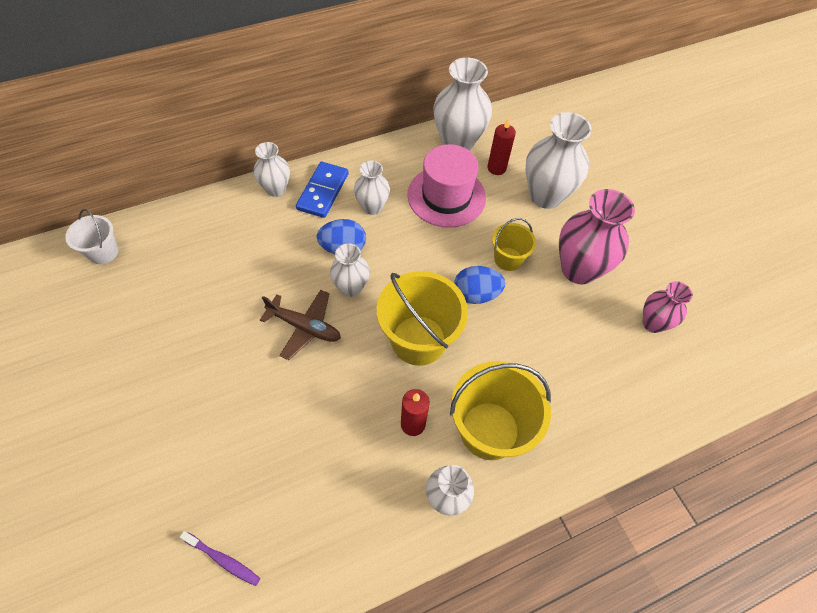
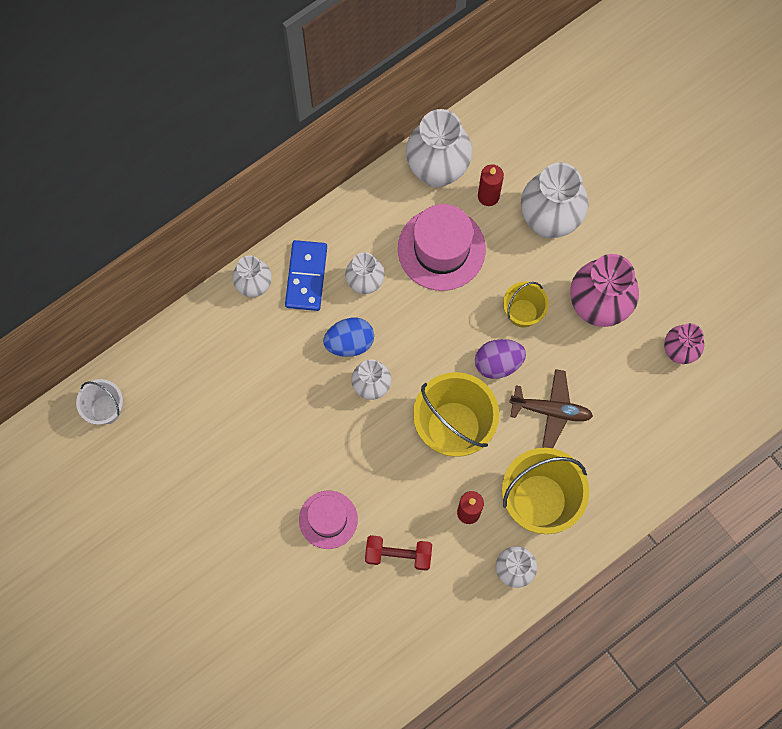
camera: 10 degrees left, 15 degrees up
purple toothbrush [180,531,260,586] -> none
brown plane [260,290,341,360] -> brown plane moved to [509,369,593,448]
blue egg [454,266,505,304] -> purple egg [475,339,526,379]
none -> pink hat [299,491,358,549]
none -> red dumbbell [365,535,432,571]

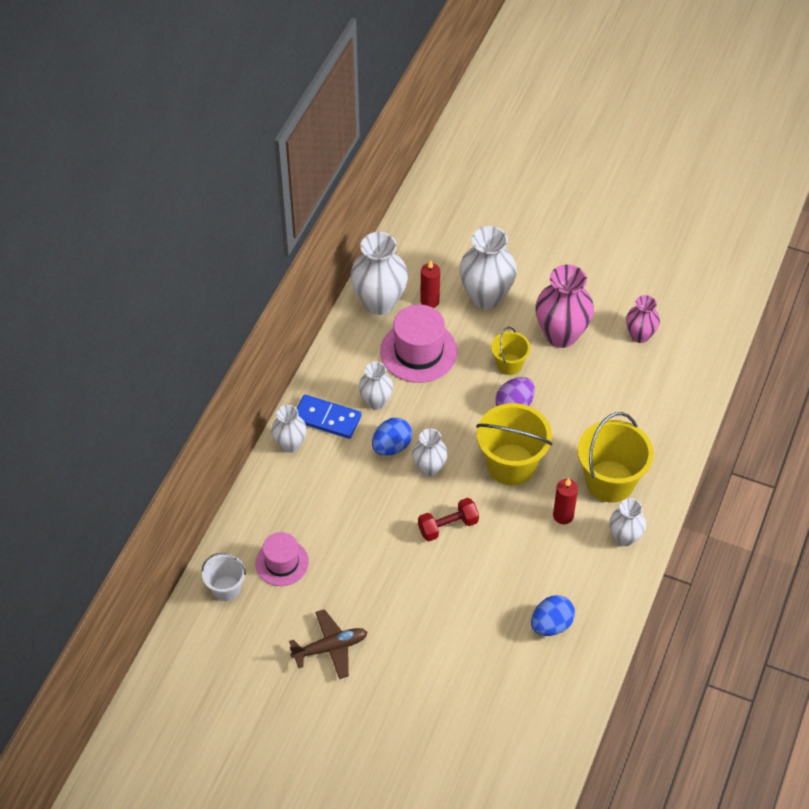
camera: 30 degrees left, 20 degrees down
blue domino [285,240,327,311] -> blue domino turned 45 degrees counterclockwise [297,395,361,439]
pink hat [299,491,358,549] -> pink hat moved to [255,532,309,586]
red dumbbell [365,535,432,571] -> red dumbbell moved to [418,498,479,541]
brown plane [509,369,593,448] -> brown plane moved to [289,609,368,679]
none -> blue egg [531,595,575,636]

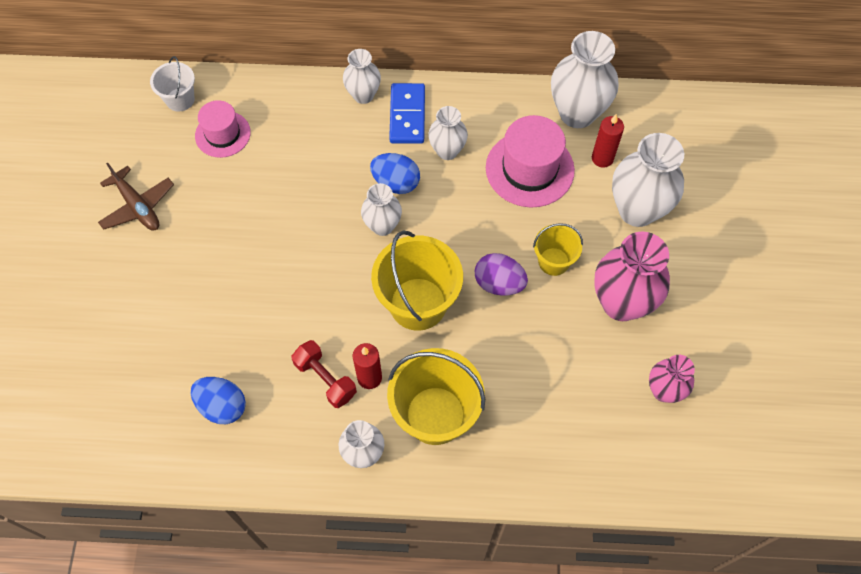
camera: 70 degrees right, 10 degrees up
red dumbbell [418,498,479,541] -> red dumbbell moved to [291,340,357,408]

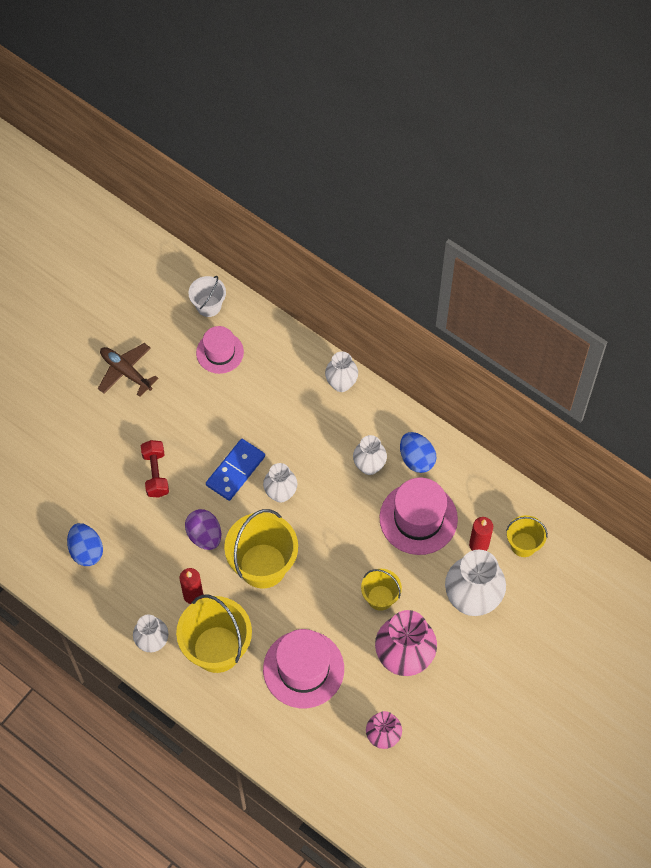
camera: 35 degrees right, 0 degrees up
brown plane [98,162,174,231] -> brown plane turned 135 degrees clockwise [98,343,159,397]
red dumbbell [291,340,357,408] -> red dumbbell moved to [141,440,169,498]
blue egg [370,153,420,194] -> blue egg moved to [400,432,436,473]
blue domino [389,83,425,144] -> blue domino moved to [206,439,265,501]
purple egg [475,253,528,296] -> purple egg moved to [185,509,221,550]
white vase [551,31,619,128] -> none
none -> pink hat [263,629,344,708]
none -> yellow bucket [506,515,548,557]

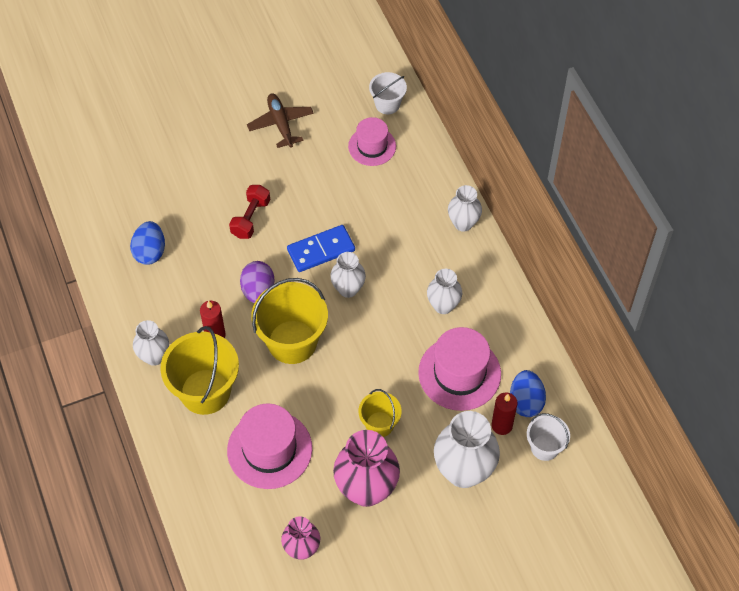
camera: 30 degrees right, 5 degrees down
blue egg [400,432,436,473] -> blue egg moved to [510,370,546,417]
yellow bucket [506,515,548,557] -> white bucket [527,413,570,461]

